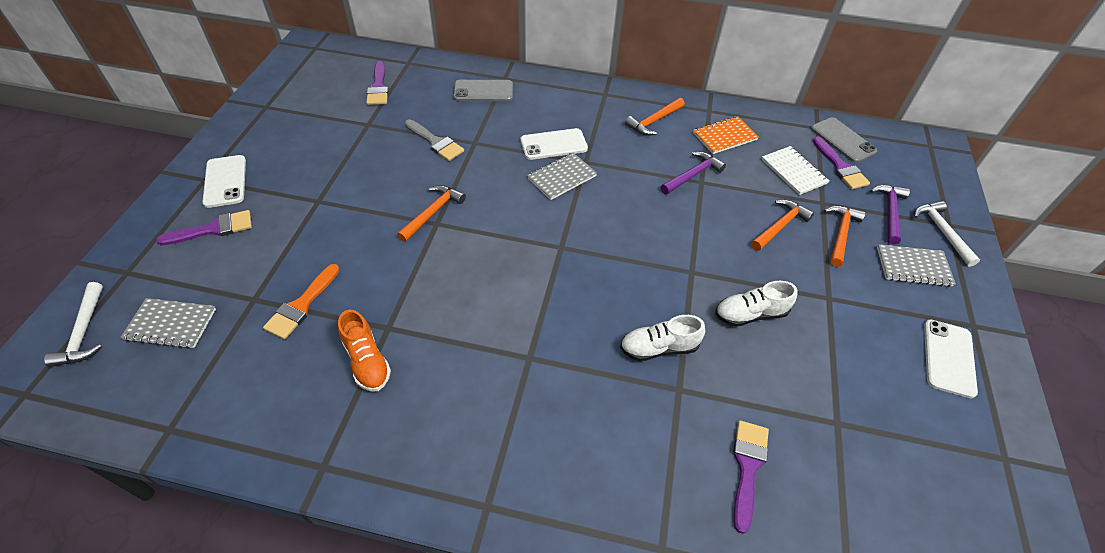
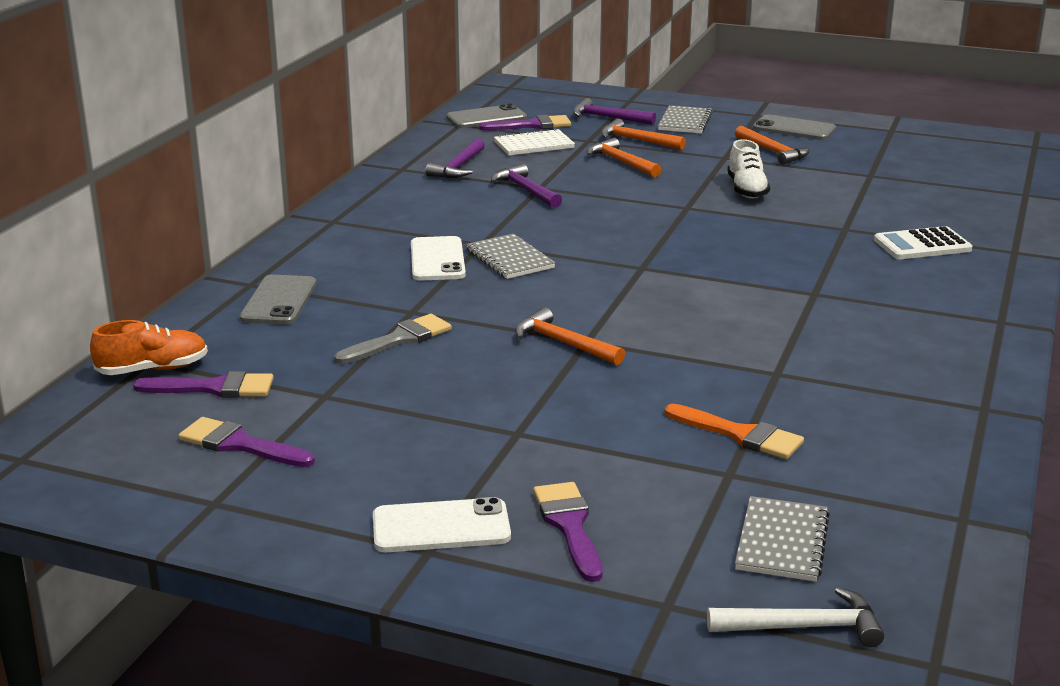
camera: 80 degrees left, 25 degrees down
orange shoe [338,309,391,392] -> orange shoe moved to [90,320,208,375]
white shoe [620,315,705,361] -> none
orange hammer [625,98,685,136] -> orange hammer moved to [735,126,810,165]
orange notebook [693,116,759,154] -> purple hammer [426,138,485,178]
purple brush [733,421,769,534] -> purple brush moved to [178,417,315,467]
white hammer [914,201,980,267] -> none
white phone [924,319,978,398] -> grey phone [753,114,836,140]
none -> white calculator [874,226,972,259]

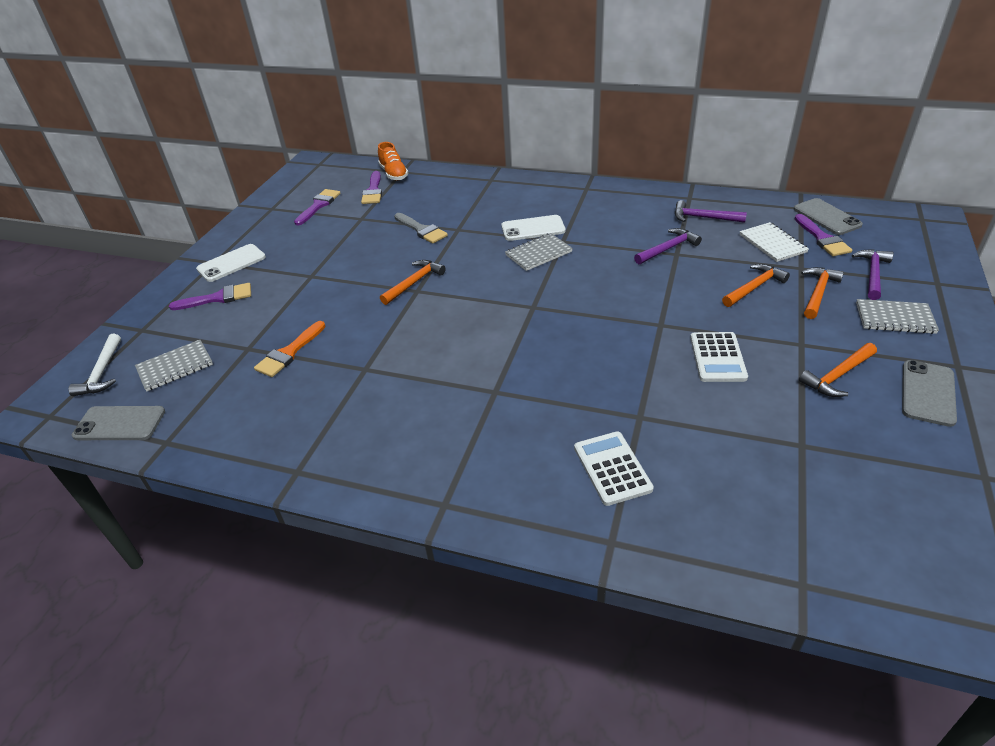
camera: 90 degrees right, 15 degrees up
grey phone [240,275,316,325] -> grey phone moved to [72,406,165,440]
white phone [373,497,511,552] -> white phone turned 60 degrees clockwise [196,244,266,282]
white shoe [727,139,770,199] -> white calculator [690,332,748,382]
grey notebook [735,496,830,581] -> grey notebook turned 45 degrees counterclockwise [135,340,213,391]

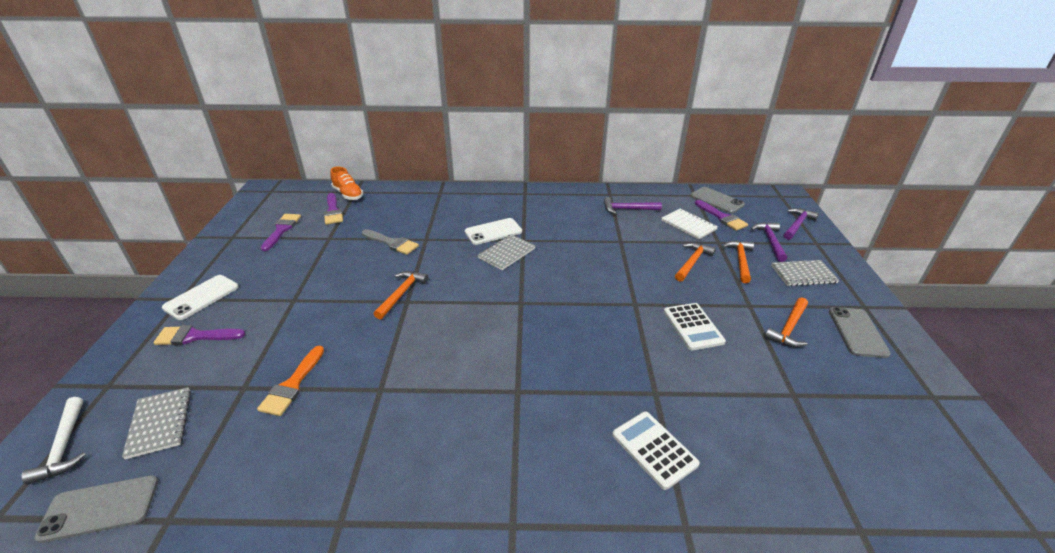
camera: 20 degrees left, 5 degrees down
grey notebook [135,340,213,391] -> grey notebook turned 60 degrees counterclockwise [122,387,191,459]
purple brush [169,283,251,310] -> purple brush turned 150 degrees counterclockwise [154,325,245,345]
purple hammer [634,228,702,264] -> purple hammer moved to [784,208,819,240]

